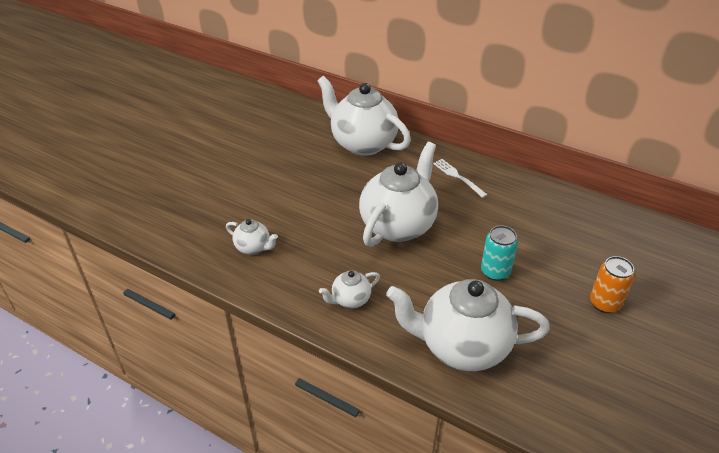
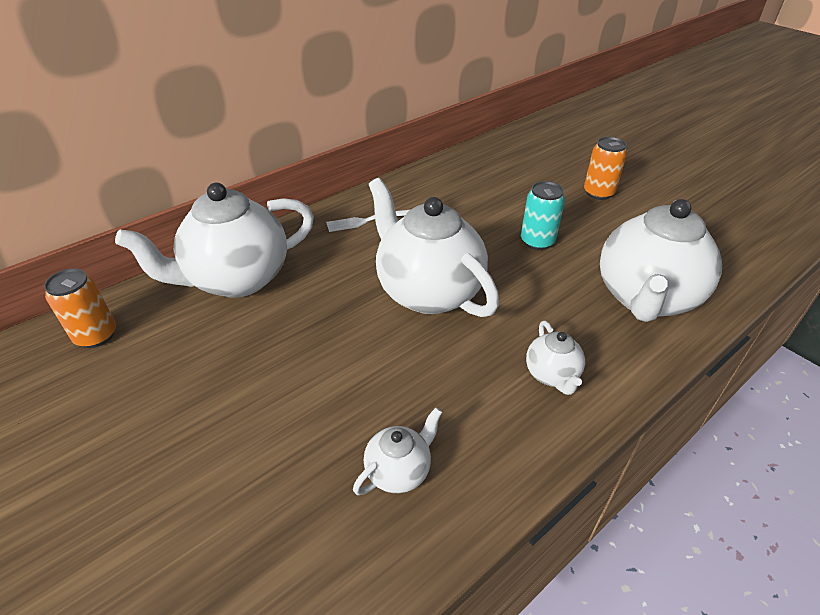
camera: 70 degrees left, 0 degrees up
none -> orange can [44,268,116,348]

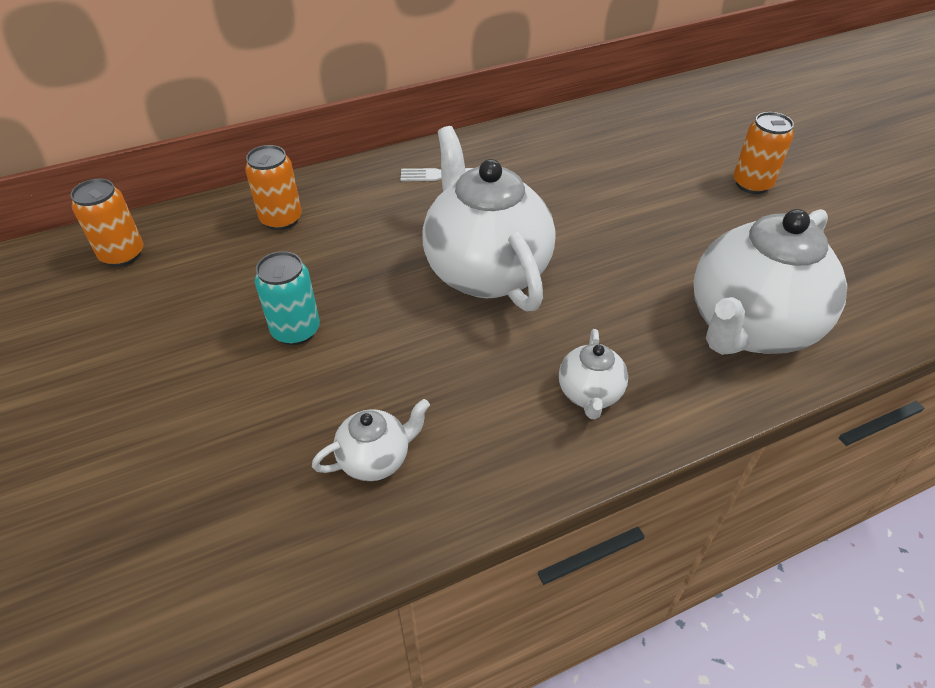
camera: 15 degrees right, 5 degrees up
white teapot [115,183,314,298] -> orange can [245,145,302,230]
turquoise can [521,181,565,250] -> turquoise can moved to [255,251,320,345]

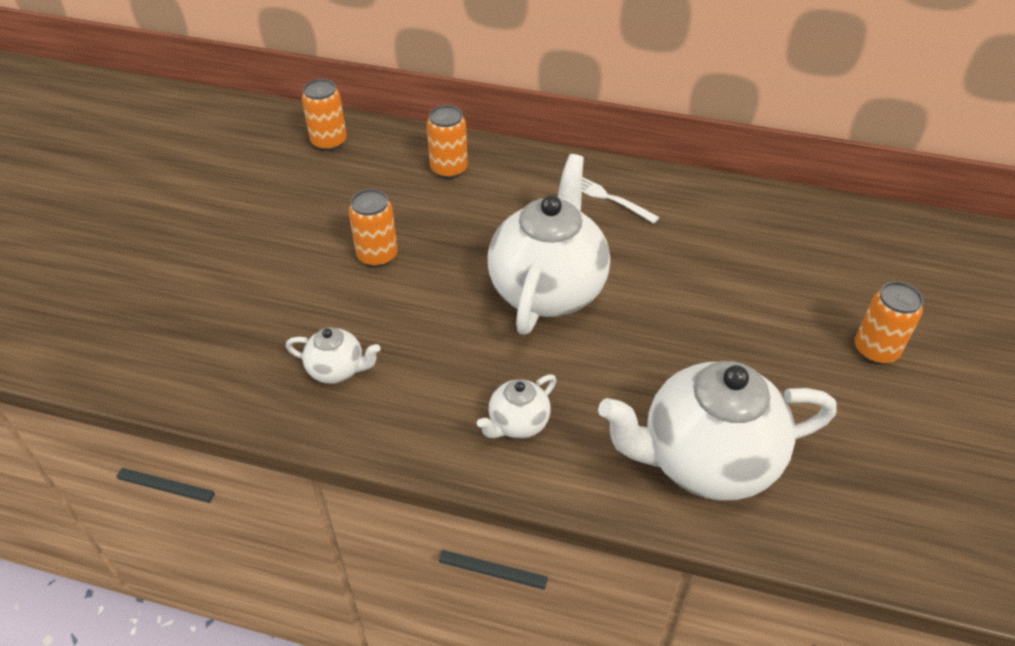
camera: 40 degrees right, 0 degrees up
turquoise can [255,251,320,345] -> orange can [349,189,398,268]

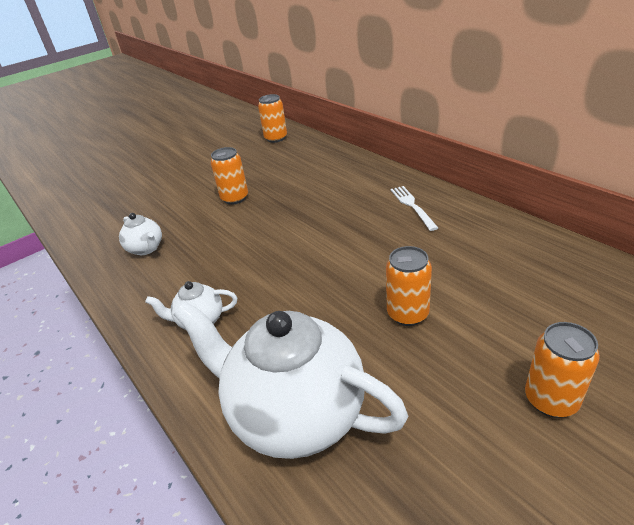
camera: 40 degrees right, 10 degrees down
orange can [427,105,468,179] -> orange can moved to [386,246,432,326]
white teapot [488,154,610,335] -> none

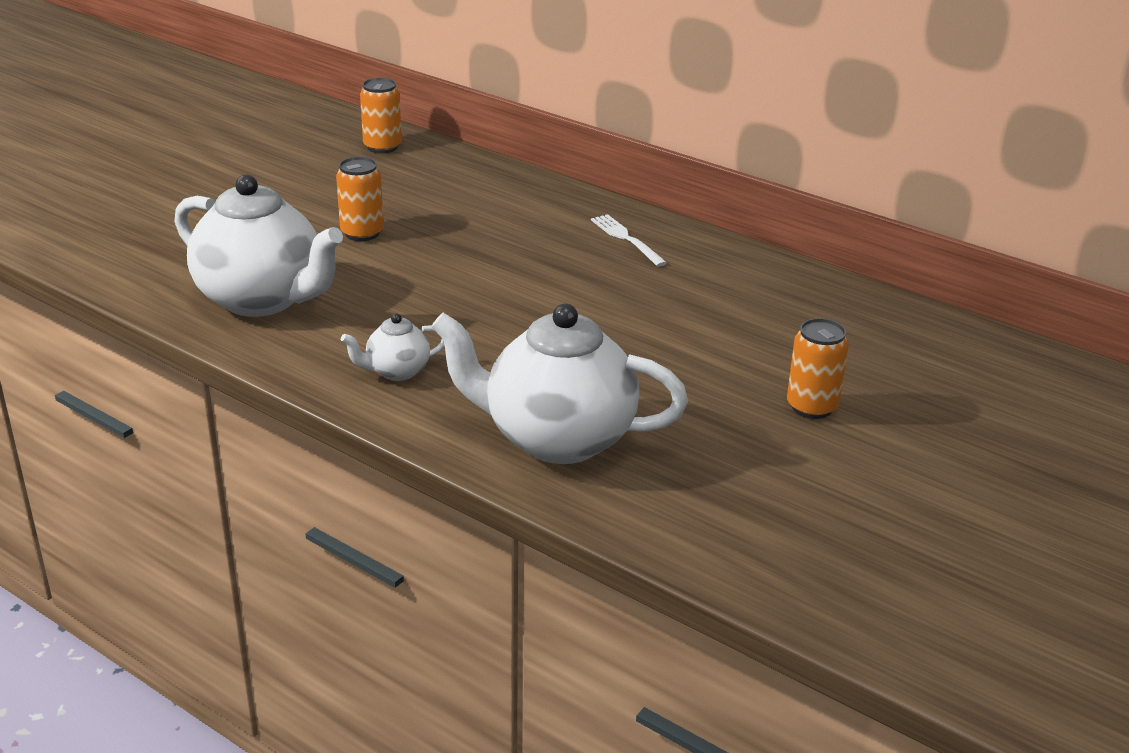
camera: 20 degrees left, 5 degrees down
white teapot [119,213,162,255] -> white teapot [174,175,343,317], size x2.19
orange can [386,246,432,326] -> none

